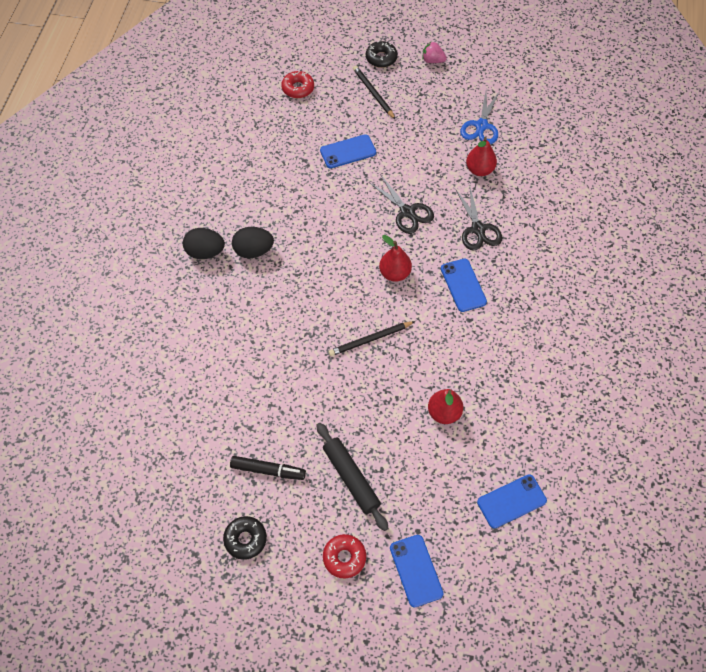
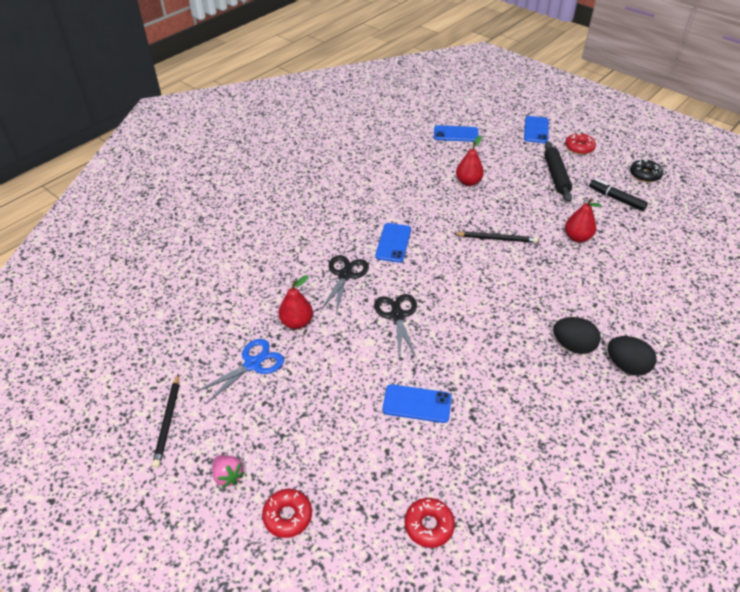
camera: 150 degrees left, 15 degrees down
black pencil [353,66,396,120] -> black pencil moved to [152,374,179,468]
black donut [366,41,398,68] -> red donut [262,489,312,538]
red pear [379,235,412,282] -> red pear moved to [565,198,602,242]

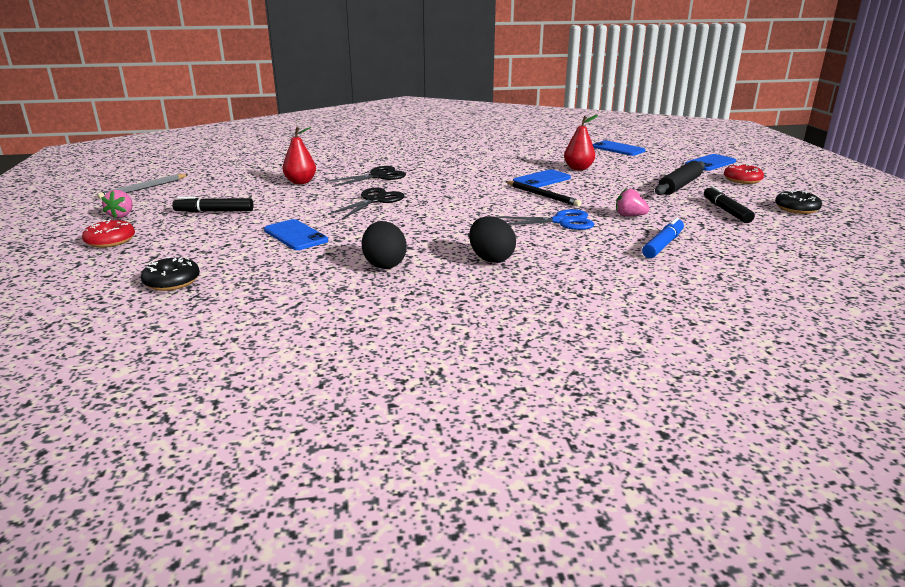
camera: 40 degrees right, 20 degrees down
black pencil [152,374,179,468] -> grey pencil [97,174,189,199]
blue scissors [195,339,284,404] -> blue scissors moved to [496,209,594,230]
blue phone [375,223,411,263] -> blue phone moved to [513,169,571,188]
red donut [405,498,455,548] -> black donut [141,257,200,291]
red pear [565,198,602,242] -> pink strawberry [616,188,649,216]
black egg [608,336,657,376] -> black egg moved to [362,221,407,269]
none -> black marker [172,196,253,212]
none -> blue marker [642,217,684,258]

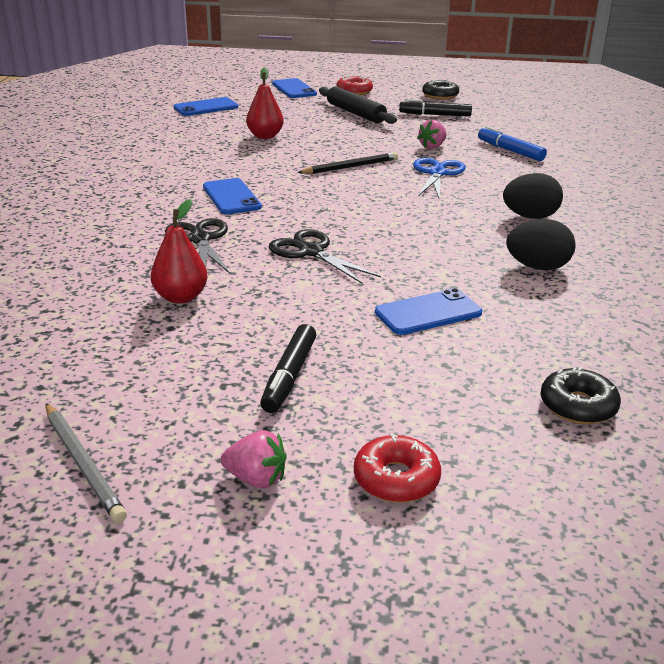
camera: 75 degrees left, 5 degrees up
blue phone [513,169,571,188] -> blue phone moved to [203,178,262,214]

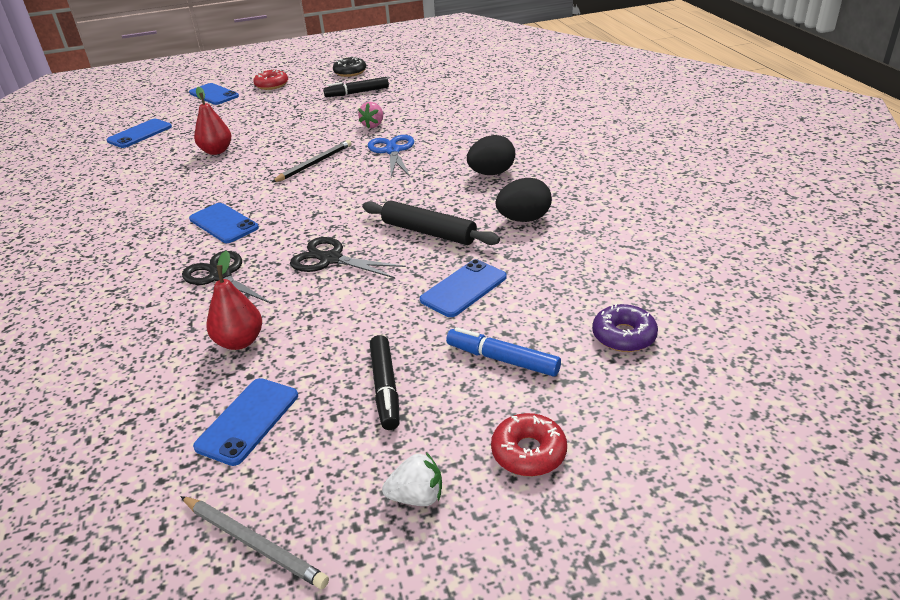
camera: 20 degrees left, 5 degrees up
pink strawberry [221,430,287,488] -> white strawberry [382,452,442,506]
black rolling pin [319,86,397,124] -> black rolling pin moved to [362,201,500,245]
blue marker [478,126,547,161] -> blue marker moved to [446,327,561,377]
black donut [541,367,621,424] -> purple donut [592,304,658,352]
none -> blue phone [193,378,298,466]

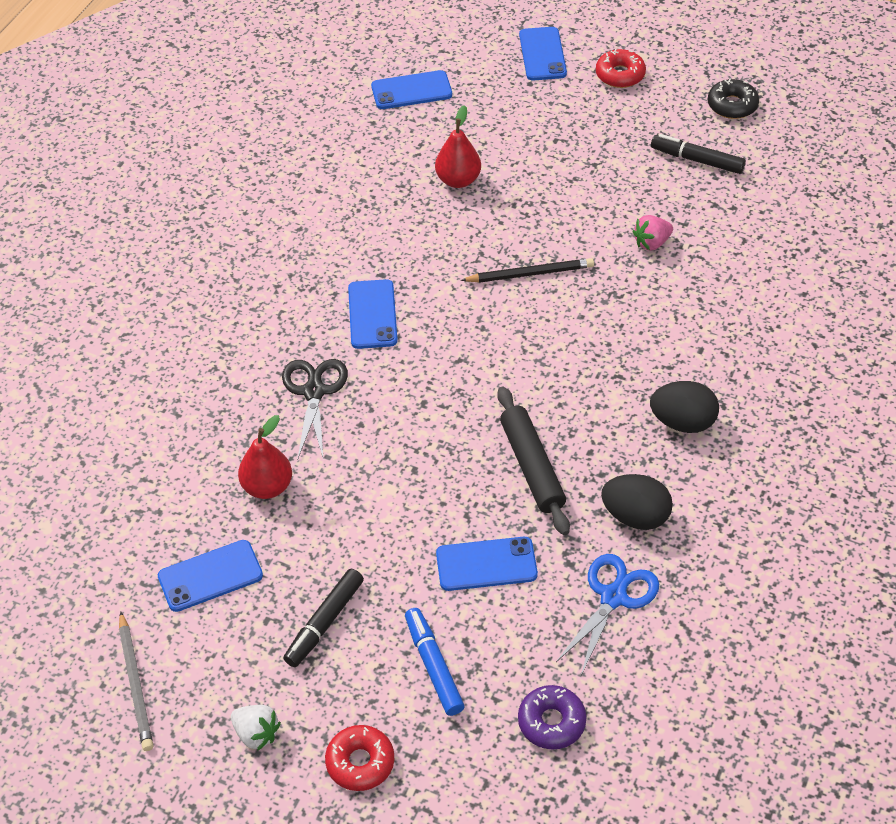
camera: 40 degrees right, 15 degrees up
black scissors [290,237,406,278] -> none
blue scissors [368,135,414,177] -> blue scissors moved to [556,554,659,675]

